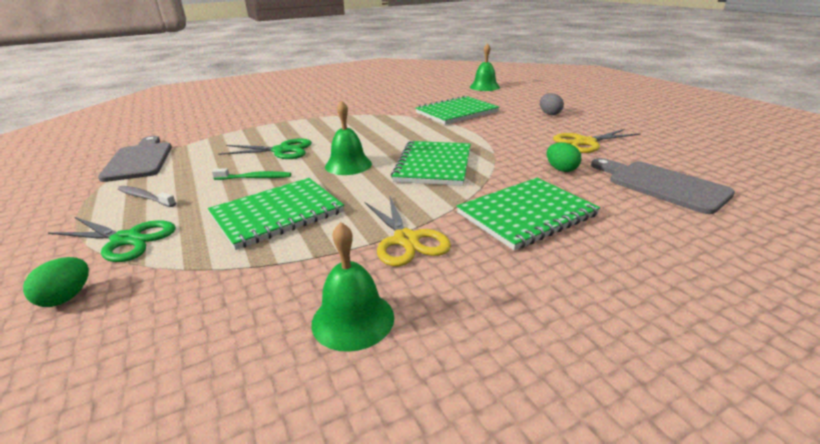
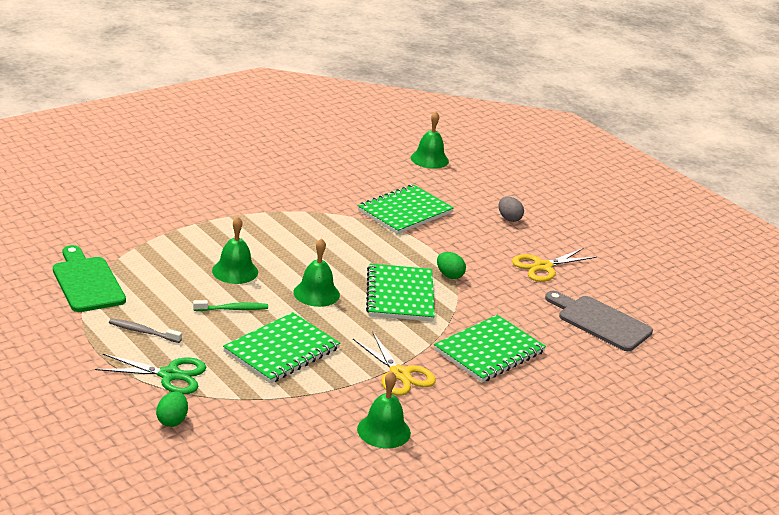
camera: 15 degrees left, 0 degrees up
grey cutting board [98,136,172,182] -> green cutting board [53,245,126,312]
green scissors [218,138,312,159] -> green bell [212,217,258,284]
green egg [547,142,581,172] -> green egg moved to [437,252,466,279]

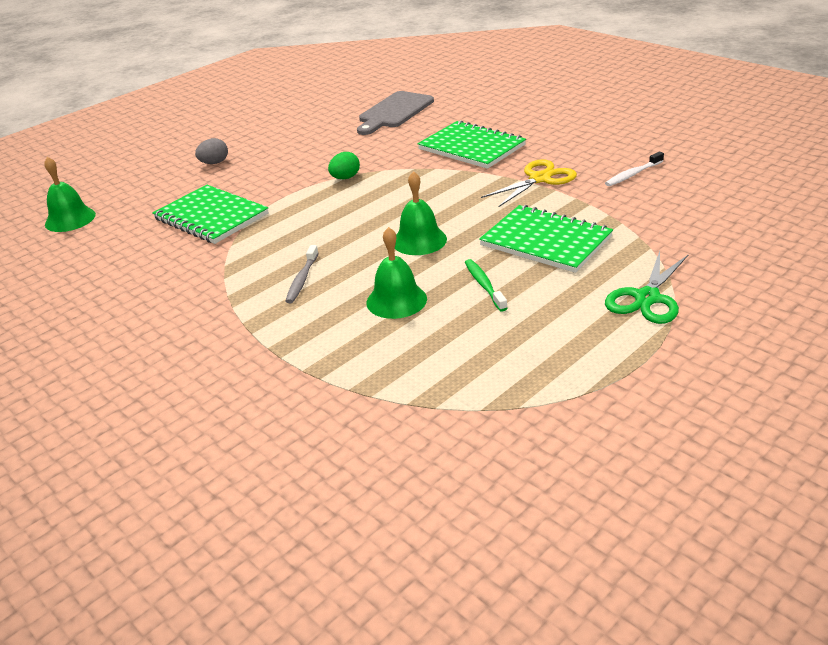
camera: 90 degrees left, 5 degrees up
green cutting board [53,245,126,312] -> none
green scissors [95,354,206,394] -> green scissors turned 150 degrees counterclockwise [605,251,688,324]
grey toothbrush [109,318,182,343] -> grey toothbrush moved to [285,245,319,303]
green egg [156,391,188,427] -> none
green bell [357,371,411,449] -> white toothbrush [605,152,664,186]
green notebook [366,264,435,321] -> none
yellow scissors [512,248,597,282] -> none

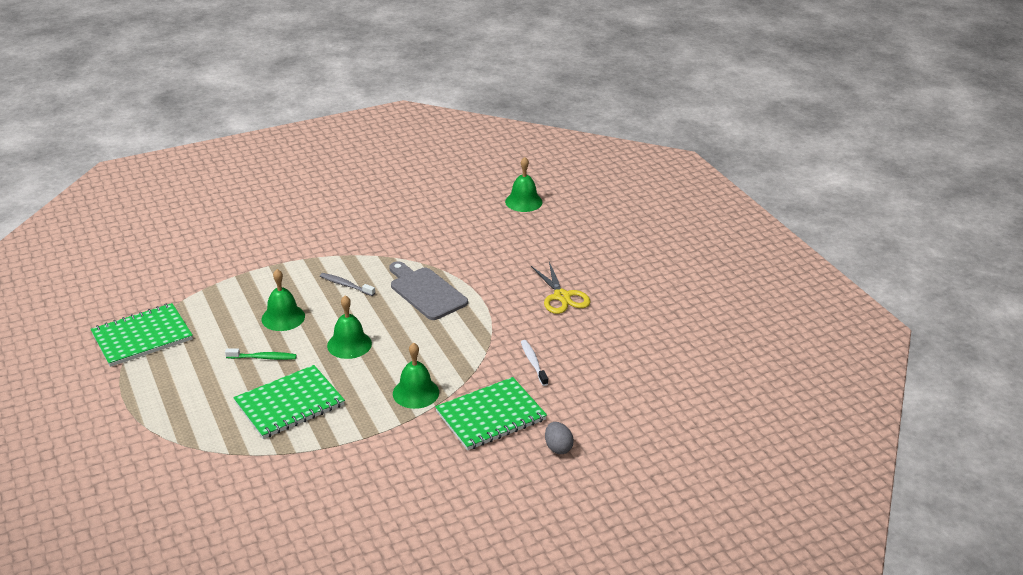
camera: 105 degrees right, 0 degrees up
green notebook [152,185,269,244] -> green notebook moved to [91,303,193,367]
grey egg [195,138,228,164] -> grey egg moved to [545,422,574,454]
green egg [328,152,360,179] -> none
grey cutting board [357,91,434,135] -> grey cutting board moved to [390,261,468,320]
yellow scissors [481,159,577,207] -> yellow scissors moved to [531,262,591,314]
white toothbrush [605,152,664,186] -> white toothbrush moved to [521,340,548,386]
green scissors [605,251,688,324] -> none
none -> green bell [393,343,439,409]

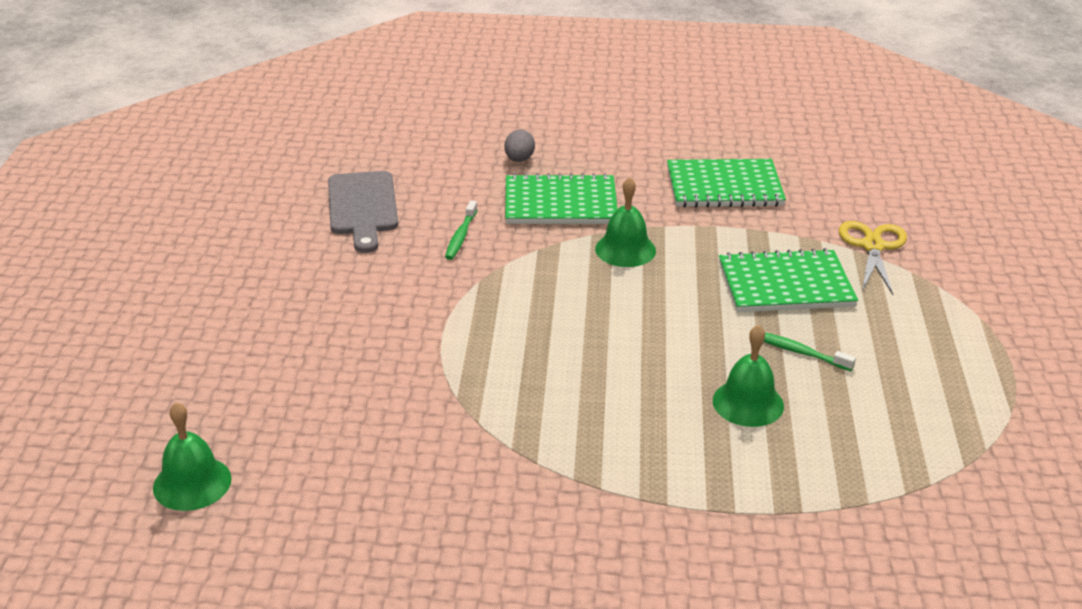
camera: 150 degrees left, 0 degrees up
green notebook [91,303,193,367] -> green notebook moved to [667,159,786,207]
grey toothbrush [320,273,375,296] -> none
green bell [327,295,372,359] -> none
grey cutting board [390,261,468,320] -> grey cutting board moved to [328,171,398,253]
white toothbrush [521,340,548,386] -> green toothbrush [445,200,478,260]
yellow scissors [531,262,591,314] -> yellow scissors moved to [839,221,907,295]

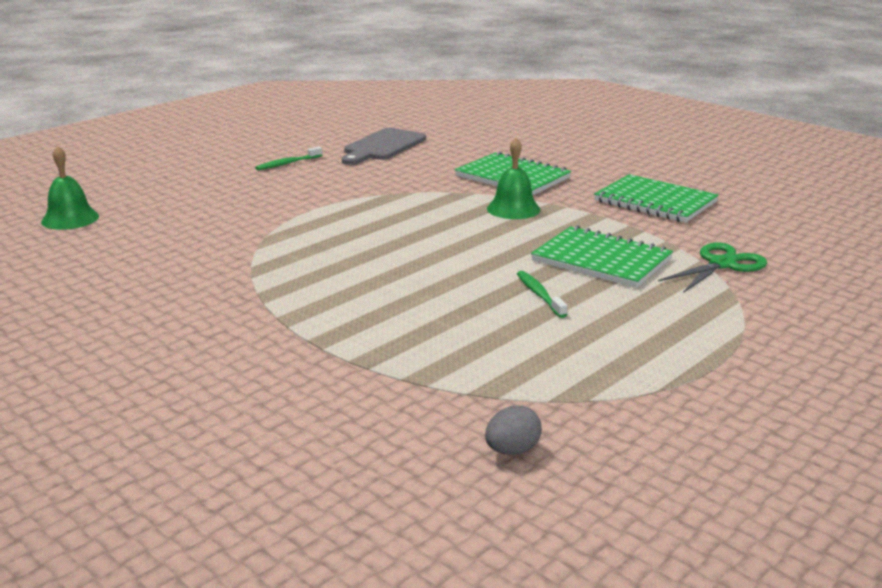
camera: 40 degrees right, 10 degrees down
green toothbrush [445,200,478,260] -> green toothbrush moved to [255,147,322,171]
grey egg [504,130,535,162] -> grey egg moved to [485,405,542,455]
green bell [713,325,784,427] -> none
yellow scissors [839,221,907,295] -> green scissors [658,242,767,293]

